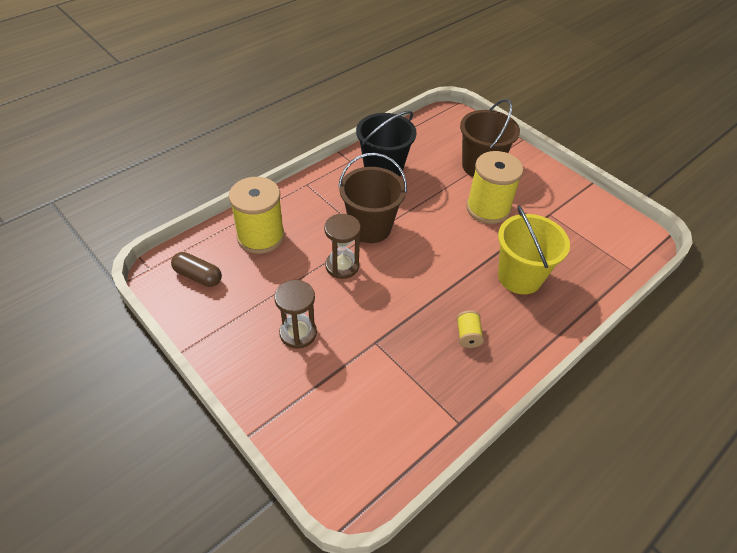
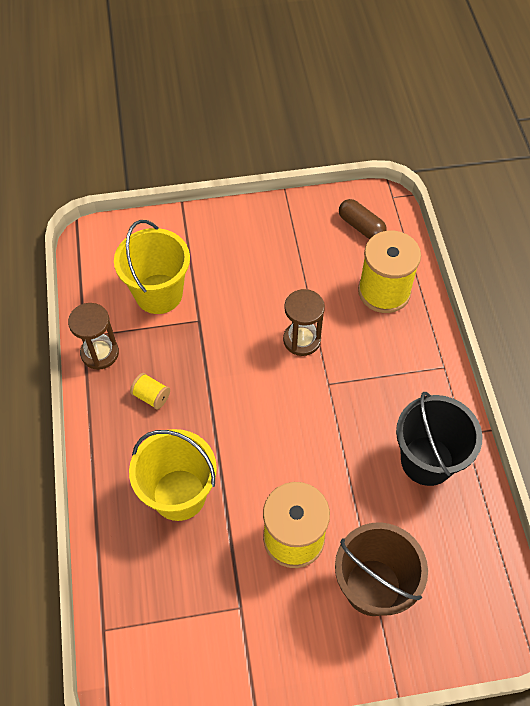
camera: 125 degrees right, 10 degrees up
brown capsule [171,252,222,287] -> brown capsule turned 75 degrees clockwise [339,199,387,239]
brown hourglass [274,280,317,349] -> brown hourglass moved to [68,303,119,370]
brown bucket [338,153,407,243] -> none
none -> yellow bucket [114,220,190,314]

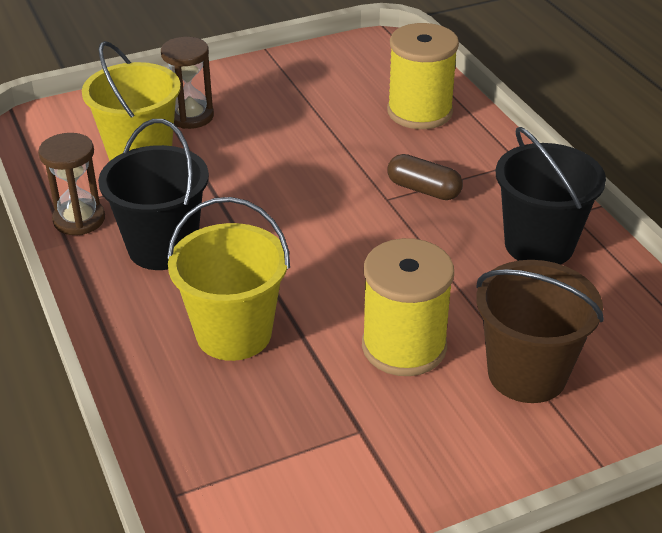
camera: 15 degrees left, 20 degrees down
yellow spool [130,373,170,409] -> black bucket [98,119,209,270]
brown hourglass [283,289,325,356] -> brown hourglass moved to [161,37,214,129]
brown capsule [339,199,387,239] -> brown capsule moved to [387,154,463,200]

